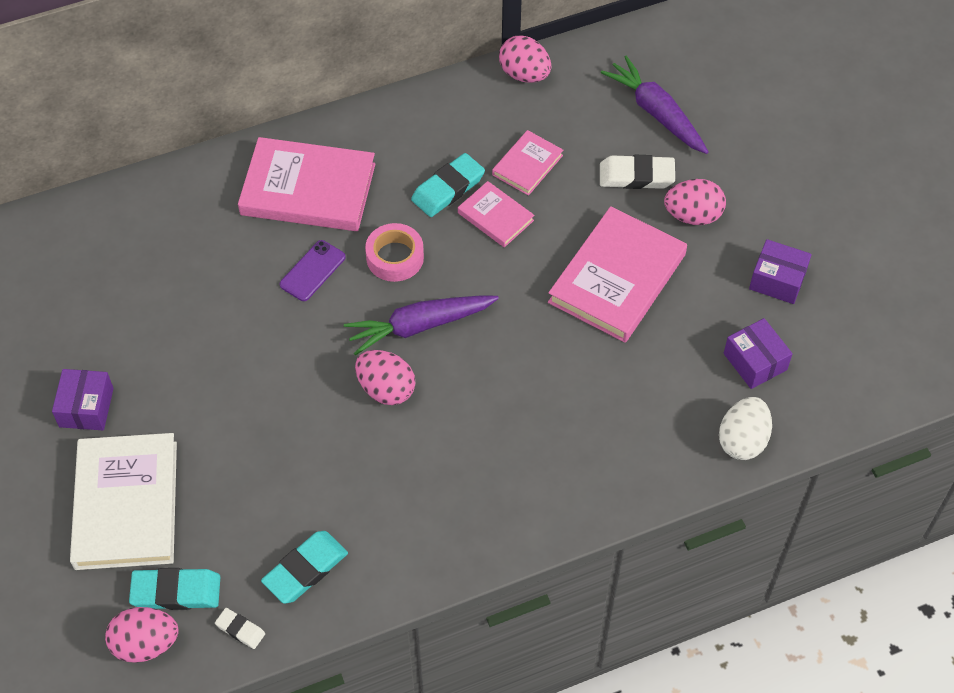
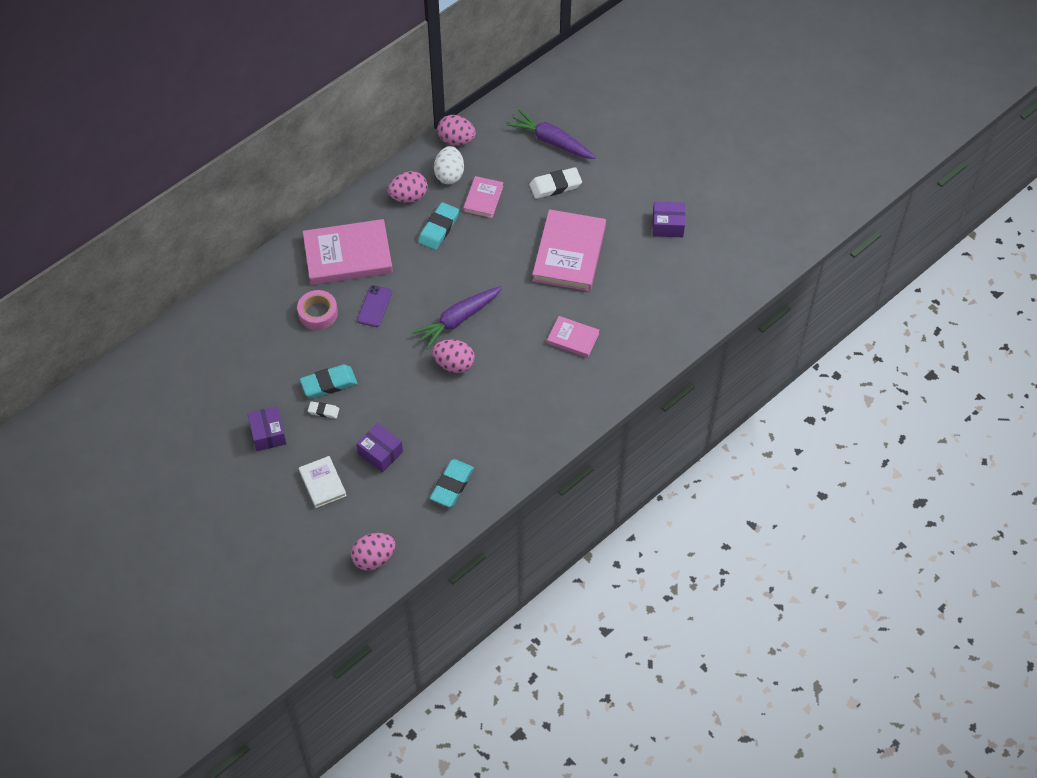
camera: 20 degrees left, 0 degrees up
white book [70,433,177,570] -> white book [299,456,347,508], size x0.52
turquoise eraser [129,568,220,610] -> turquoise eraser moved to [300,364,357,398]
white eraser [215,608,265,649] -> white eraser moved to [308,401,339,419]
pink tape [365,223,424,282] -> pink tape moved to [297,290,338,330]
pink book [458,181,534,247] -> pink book moved to [547,316,599,358]
pink egg [664,179,726,225] -> pink egg moved to [387,171,428,203]
white egg [719,397,772,460] -> white egg moved to [434,146,464,184]
purple box [724,318,793,389] -> purple box moved to [356,423,403,473]

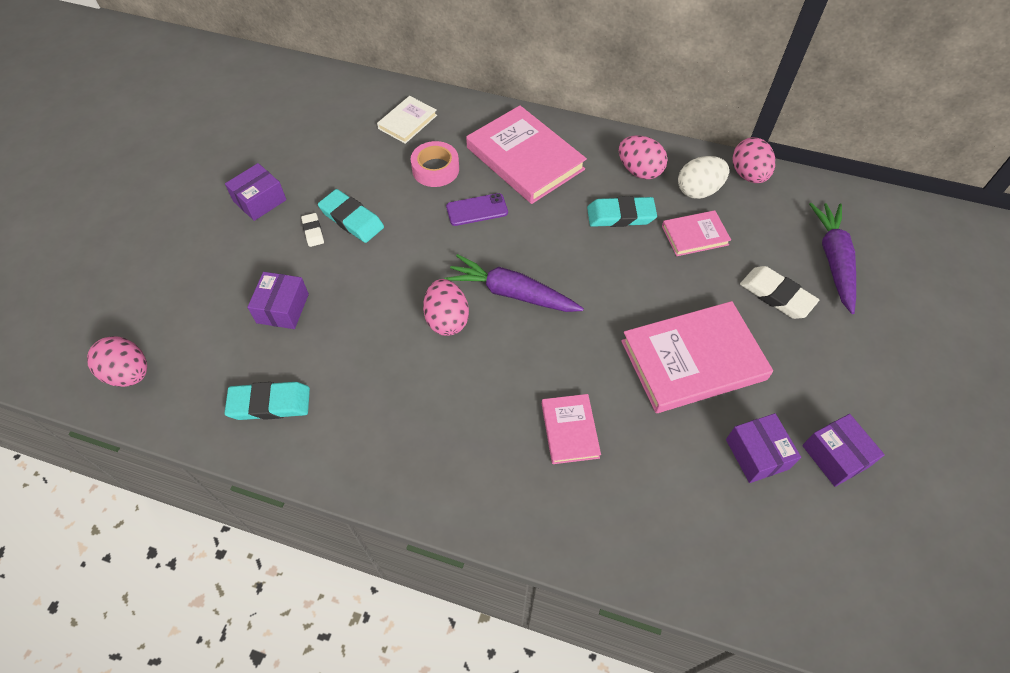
camera: 60 degrees right, 0 degrees up
white book [299,456,347,508] -> white book moved to [377,96,437,144]
none -> purple box [726,413,801,483]

